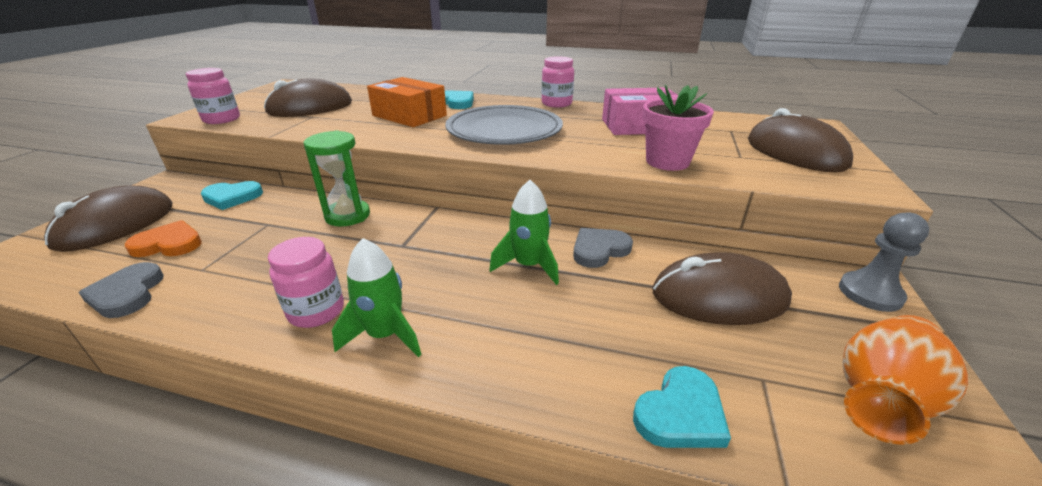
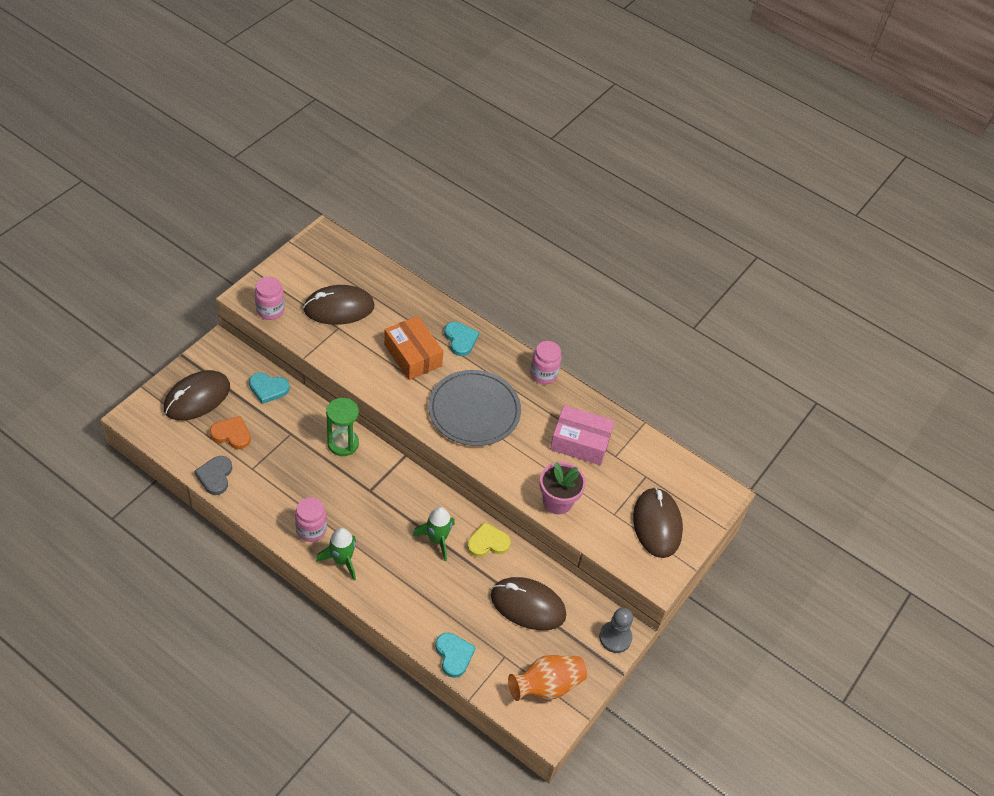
camera: 15 degrees right, 20 degrees up
grey heart [573,228,633,268] -> yellow heart [467,522,511,557]
turquoise heart [633,366,731,448] -> turquoise heart turned 90 degrees counterclockwise [435,633,476,678]

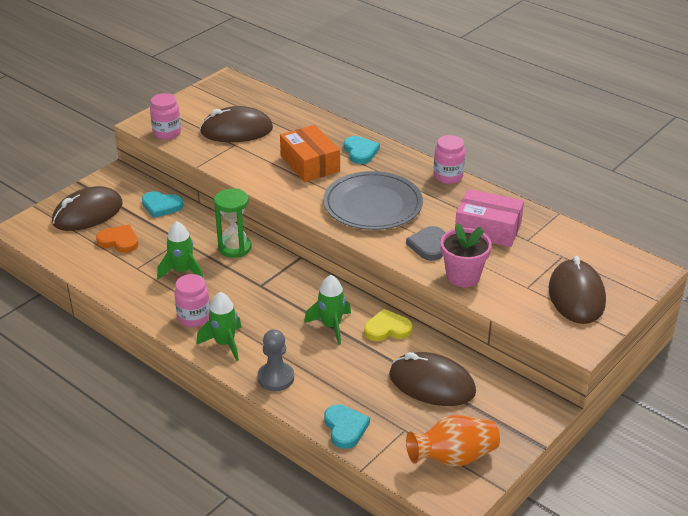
camera: 10 degrees right, 15 degrees down
grey heart [194,456,232,495] -> grey heart moved to [406,226,445,261]
grey pawn [599,608,633,653] -> grey pawn moved to [257,329,294,391]
none -> green rocket [157,221,203,280]

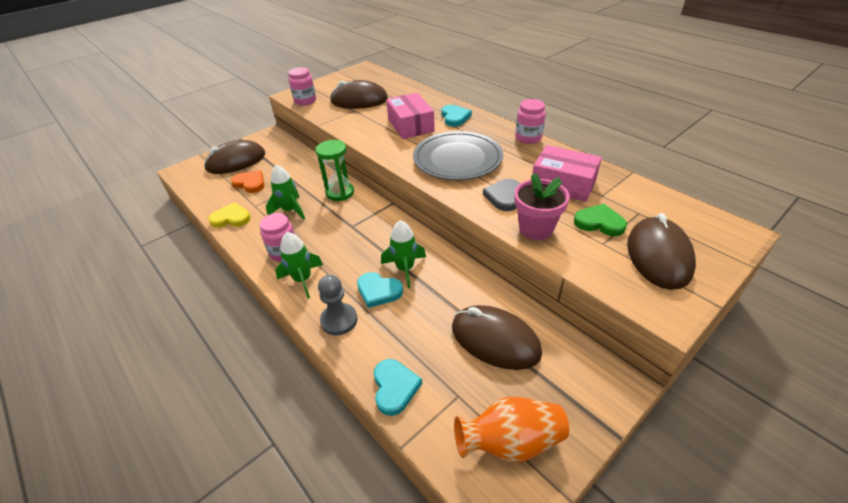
camera: 10 degrees right, 5 degrees up
turquoise heart [142,191,184,218] -> turquoise heart moved to [357,272,403,308]
orange box [280,125,340,182] -> pink box [386,93,435,139]
yellow heart [364,309,412,341] -> yellow heart moved to [208,202,251,228]
none -> green heart [574,204,627,236]

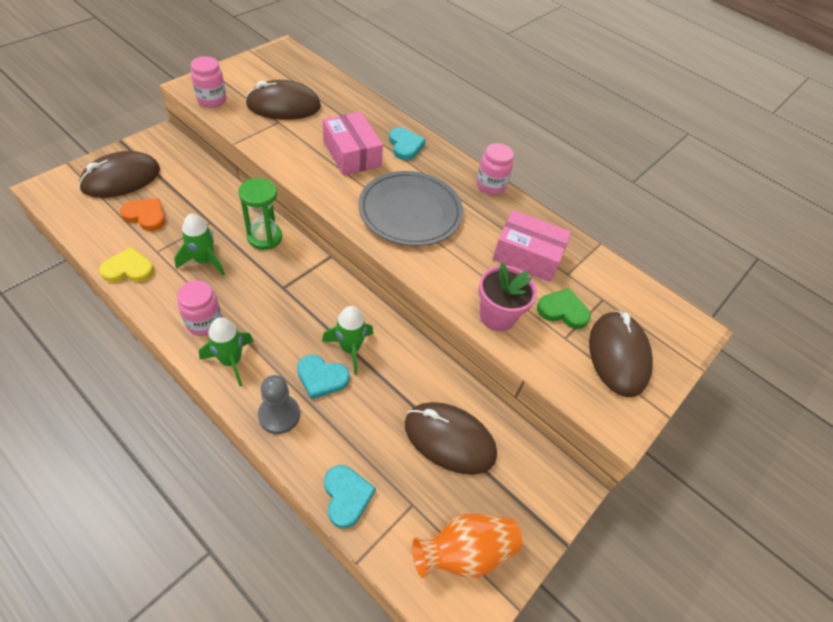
camera: 15 degrees left, 10 degrees up
grey heart [483,179,520,211] -> none

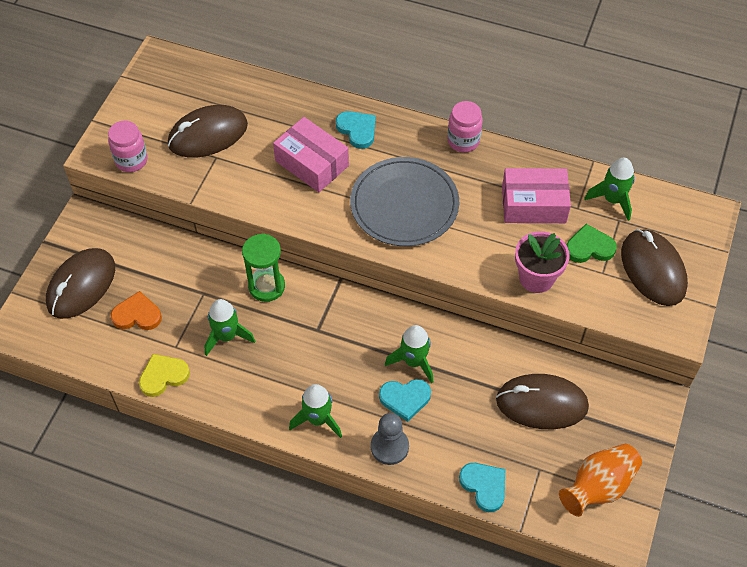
camera: 15 degrees left, 5 degrees up
pink jar [177,281,222,336] -> none
none -> green rocket [584,158,635,221]

